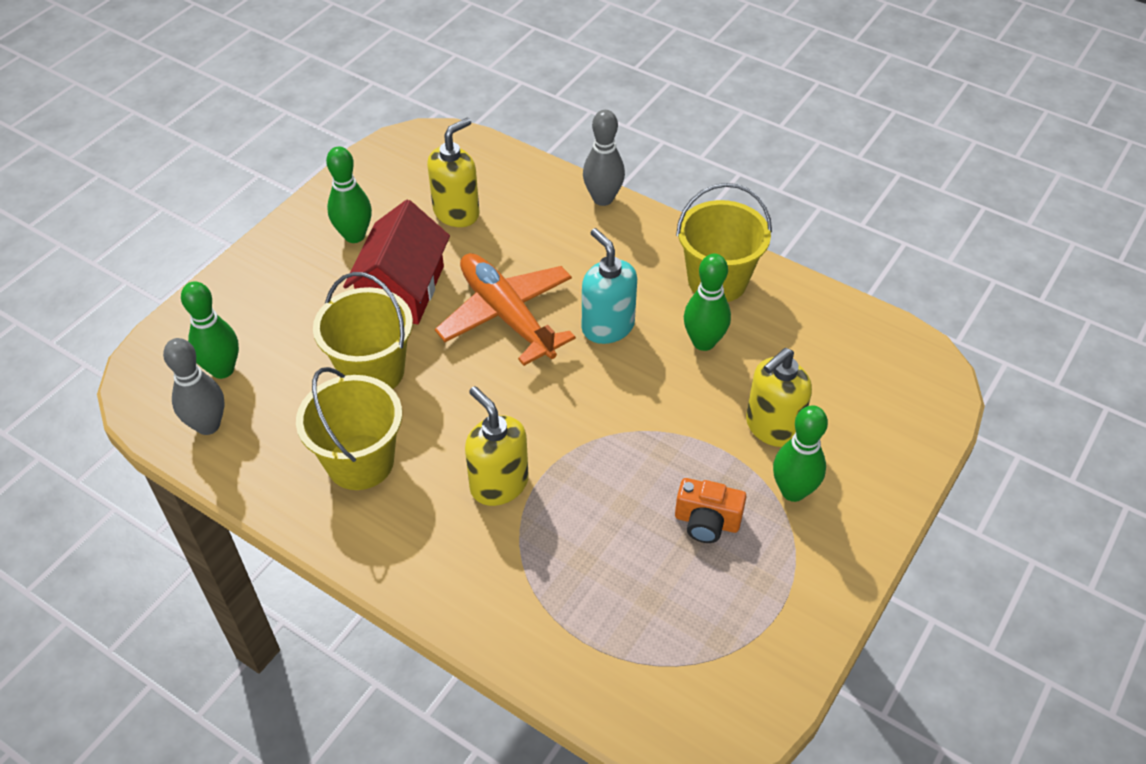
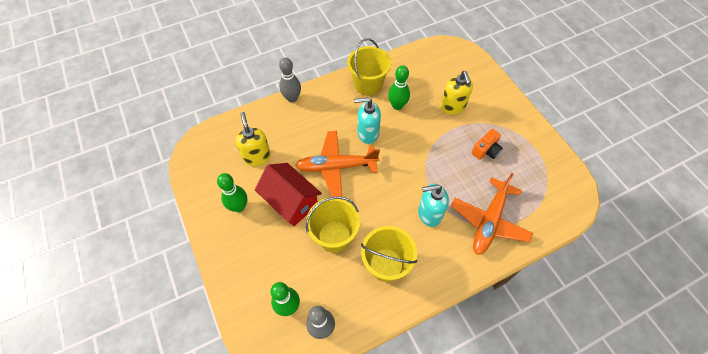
camera: 60 degrees left, 10 degrees up
yellow soap dispenser [465,386,528,506] -> turquoise soap dispenser [418,184,449,227]
green bowling pin [773,405,828,502] -> none
none -> orange plane [451,173,533,255]

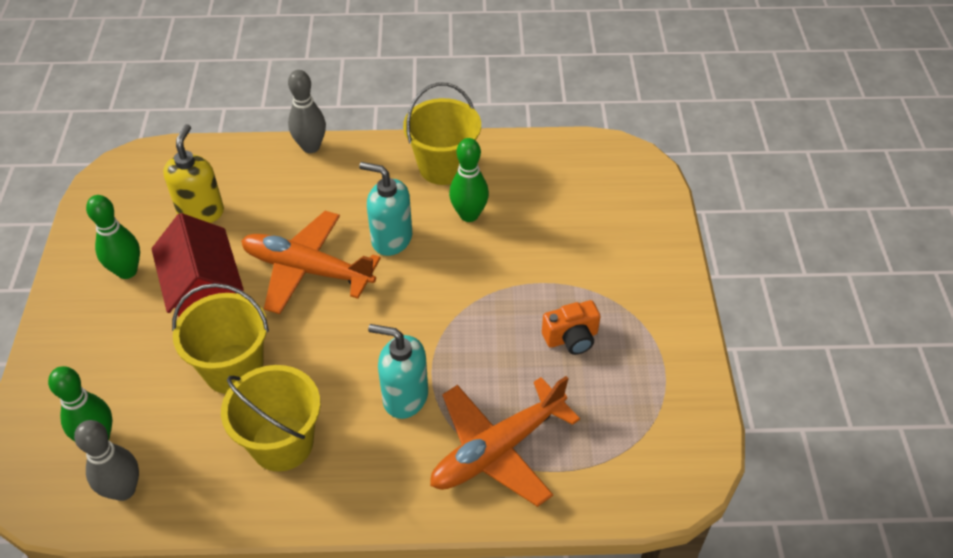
camera: 25 degrees right, 10 degrees down
yellow soap dispenser [440,71,473,114] -> none

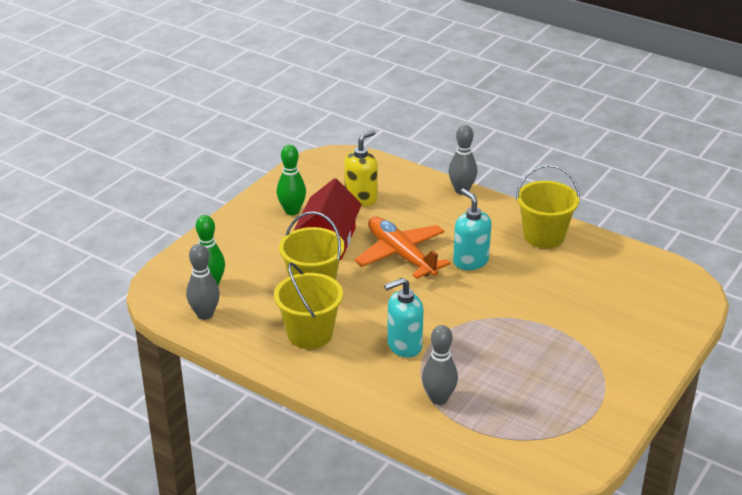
camera: 35 degrees right, 15 degrees down
turquoise soap dispenser [368,324,428,419] -> turquoise soap dispenser turned 75 degrees counterclockwise [384,278,424,358]
orange plane [430,376,580,507] -> grey bowling pin [422,325,458,405]
green bowling pin [449,138,489,222] -> none
orange camera [542,300,601,355] -> none

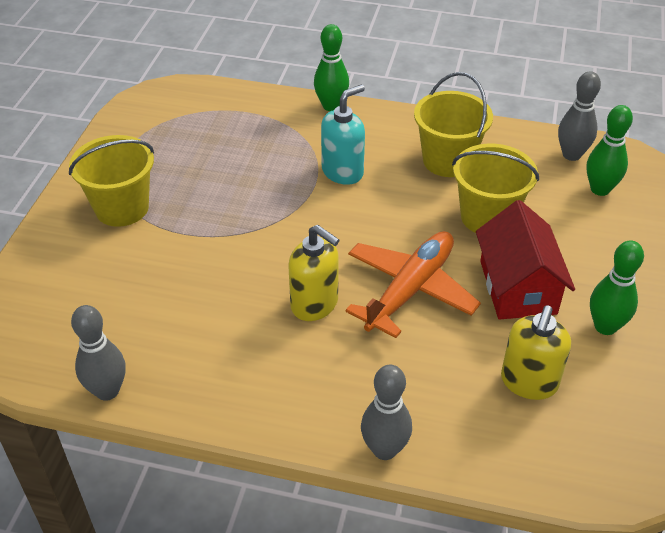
camera: 160 degrees right, 10 degrees up
orange plane [354,217,450,279] -> orange plane turned 90 degrees counterclockwise [345,231,481,338]
grey bowling pin [422,325,458,405] -> grey bowling pin moved to [71,305,126,401]
turquoise soap dispenser [453,189,491,270] -> yellow soap dispenser [289,225,339,321]
yellow bucket [516,165,580,248] -> yellow bucket moved to [69,135,154,227]
none -> green bowling pin [314,24,349,111]

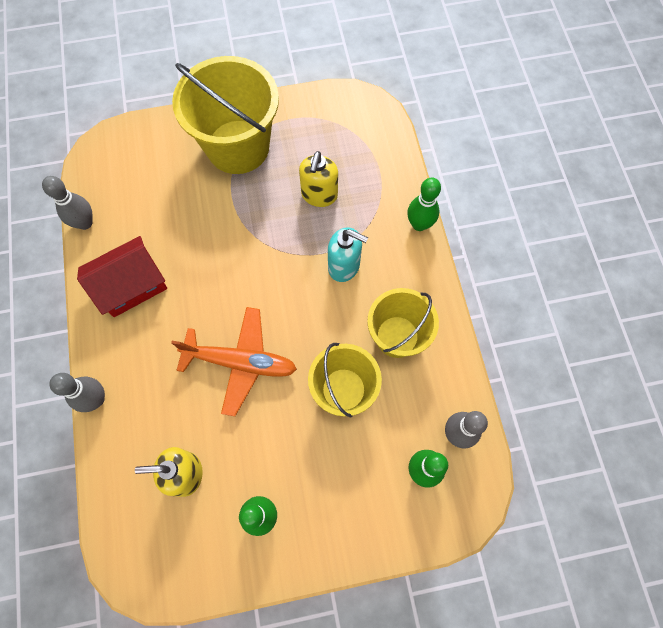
camera: 65 degrees right, 25 degrees up
yellow bucket [69,135,154,227] -> yellow bucket [172,56,279,174], size x1.61
yellow soap dispenser [289,225,339,321] -> yellow soap dispenser moved to [299,151,338,207]
red house [476,200,575,320] -> red house moved to [77,236,167,317]

